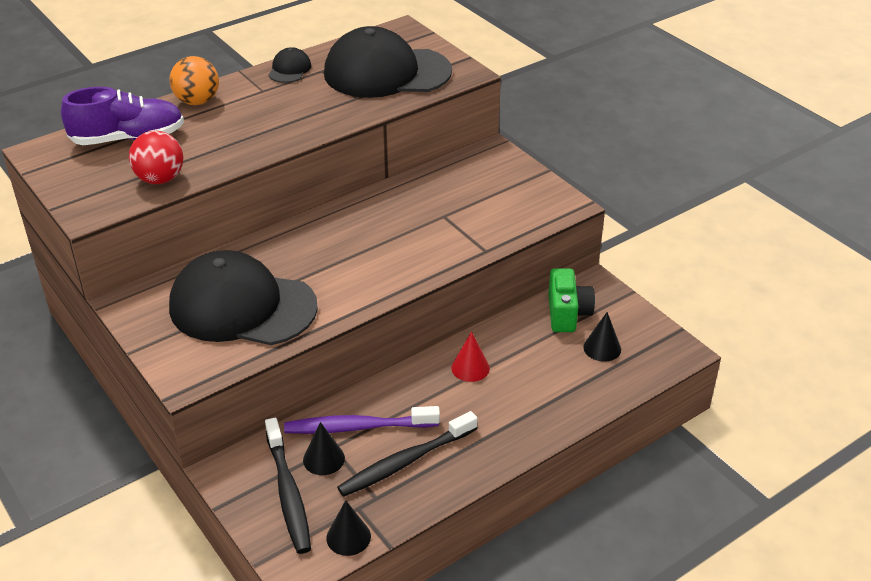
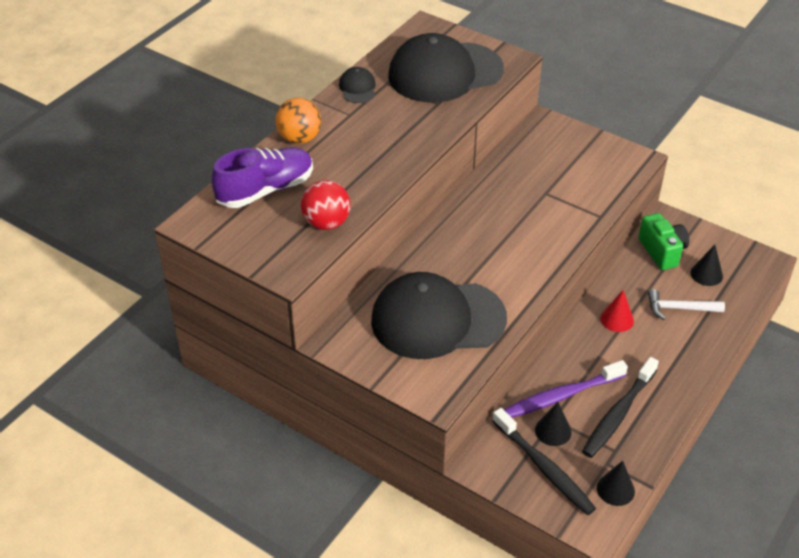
camera: 20 degrees left, 5 degrees up
none -> white hammer [648,289,725,320]

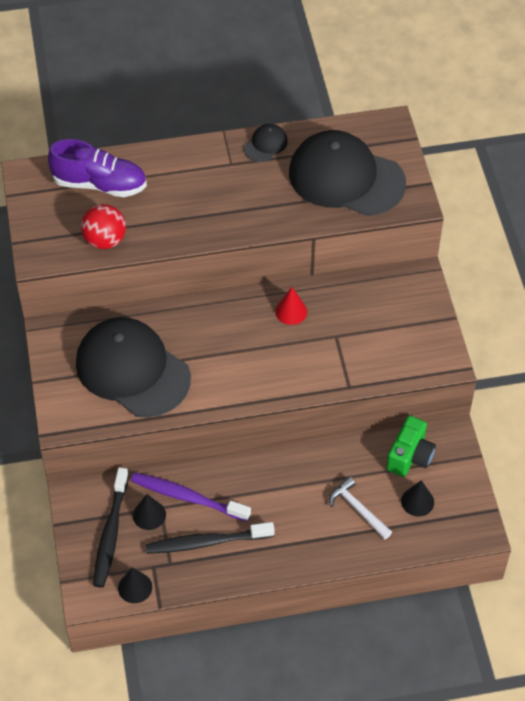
camera: 45 degrees right, 10 degrees up
orange ball [275,98,321,144] -> none
red cone [600,290,634,332] -> red cone moved to [275,287,307,325]

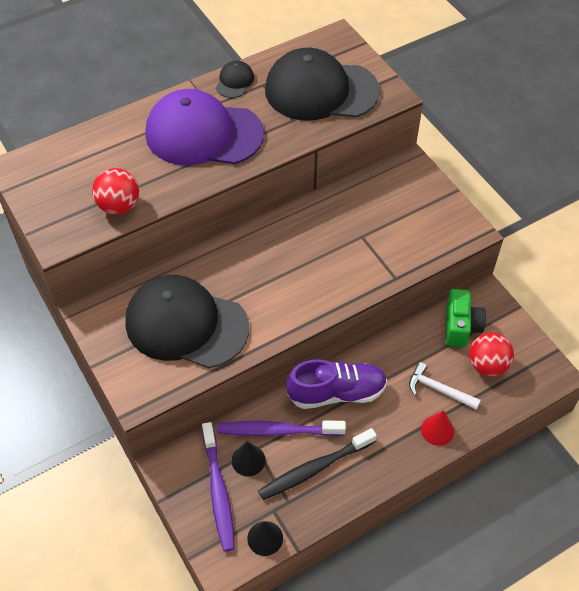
camera: 20 degrees left, 0 degrees up
purple shoe [48,139,147,197] -> purple shoe moved to [287,359,387,409]
black toothbrush [93,467,129,588] -> purple toothbrush [202,422,235,551]
red cone [275,287,307,325] -> red cone moved to [421,410,454,446]
black cone [401,480,434,516] -> red ball [469,332,514,377]
none -> purple cap [145,89,264,165]

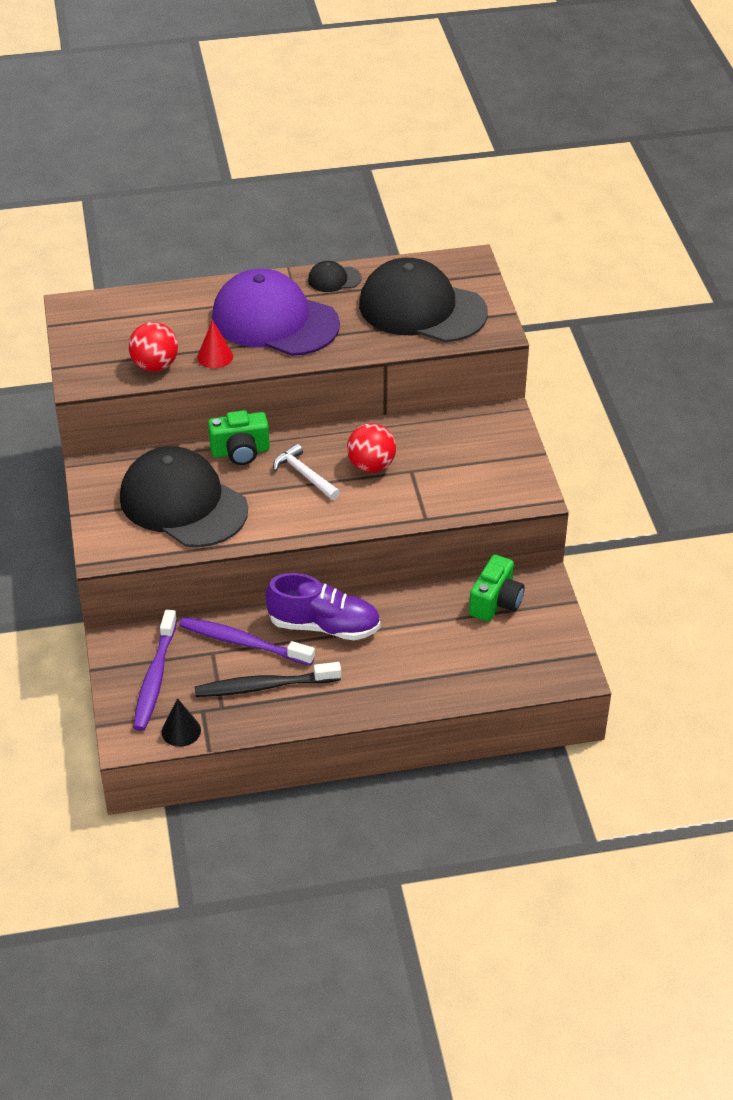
camera: 20 degrees right, 10 degrees down
black cap [216,61,254,98] -> black cap turned 135 degrees counterclockwise [308,261,362,292]
black cone [232,441,266,476] -> none
white hammer [409,362,481,410] -> white hammer moved to [273,444,340,500]
red cone [421,410,454,446] -> red cone moved to [197,320,233,368]
red ball [469,332,514,377] -> red ball moved to [347,423,396,473]
none -> green camera [208,410,270,465]

